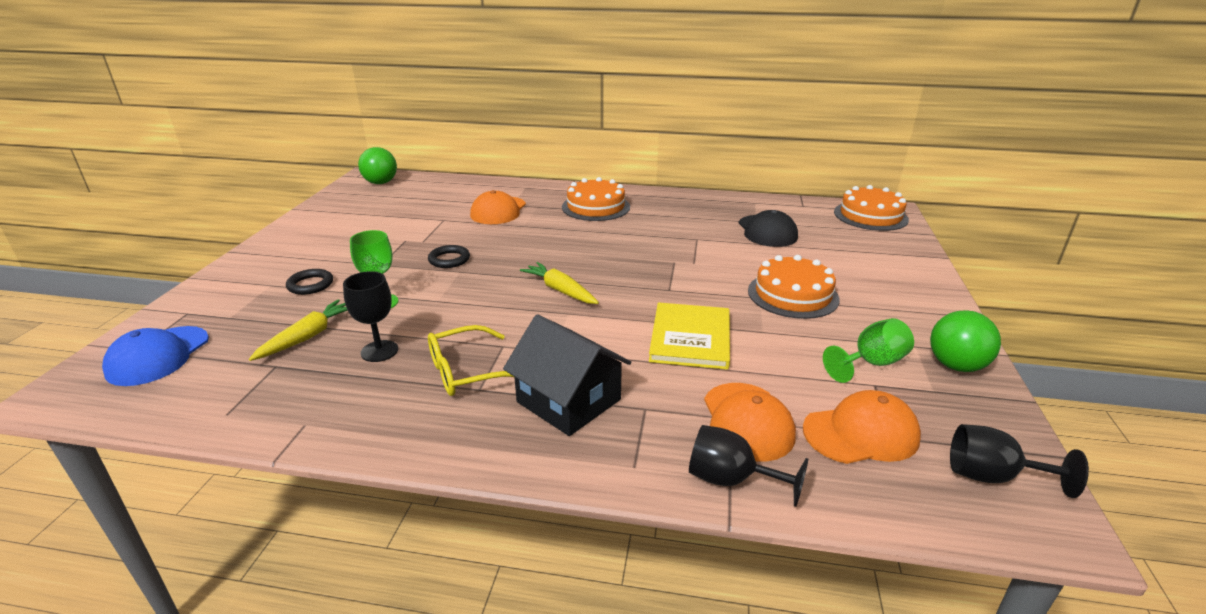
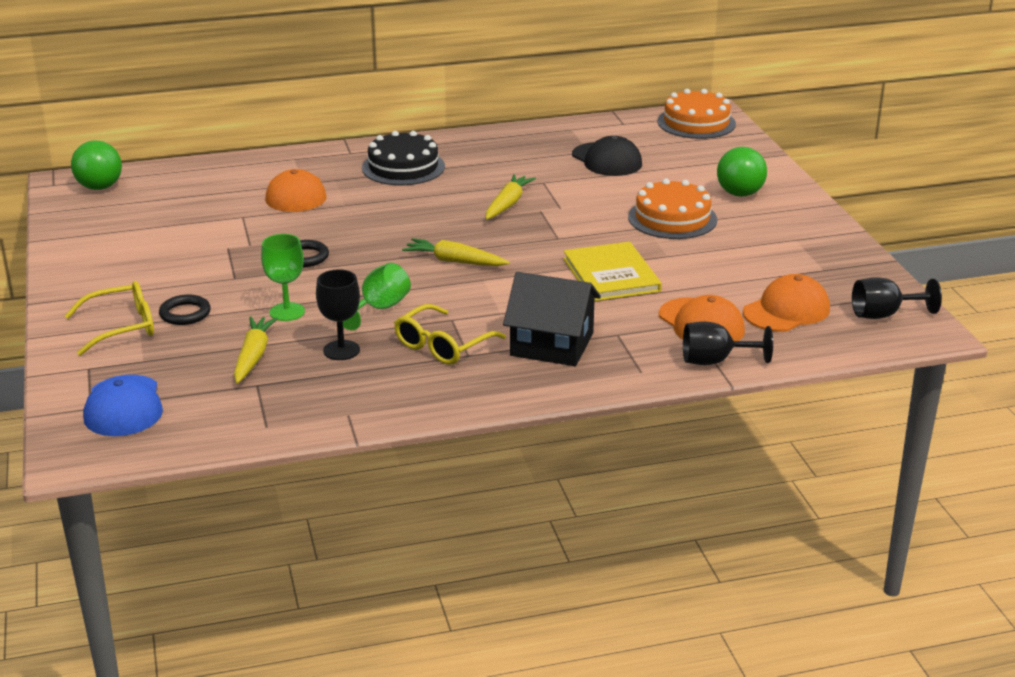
camera: 25 degrees left, 0 degrees up
orange cake [562,177,630,221] -> black cake [362,131,445,185]
green goblet [823,318,914,383] -> green goblet moved to [343,263,411,330]
green ball [930,310,1001,372] -> green ball moved to [717,147,767,197]
none -> yellow glasses [65,281,154,356]
none -> yellow carrot [486,174,536,220]

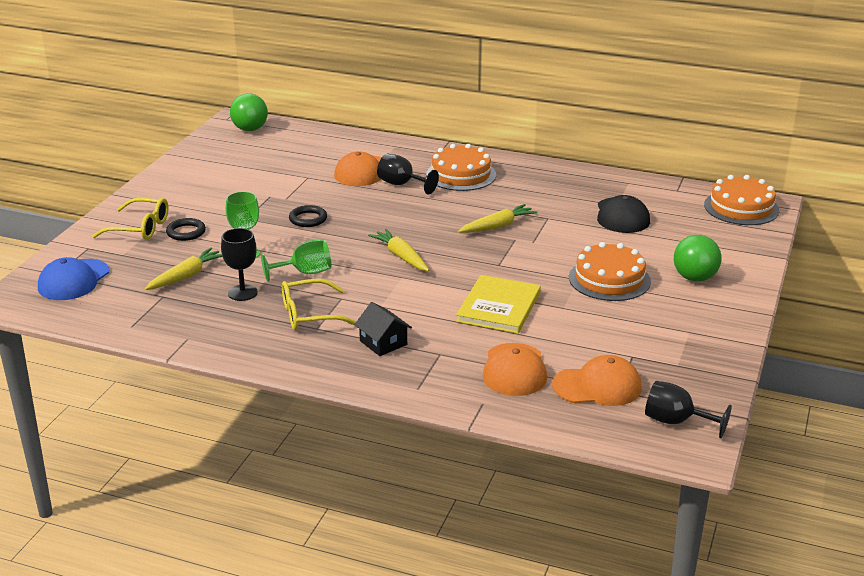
camera: 35 degrees right, 0 degrees up
black cake [362,131,445,185] -> orange cake [426,144,496,191]
black house [503,272,601,366] -> black house [354,302,412,356], size x0.59
black goblet [683,322,773,365] -> black goblet moved to [377,153,439,194]

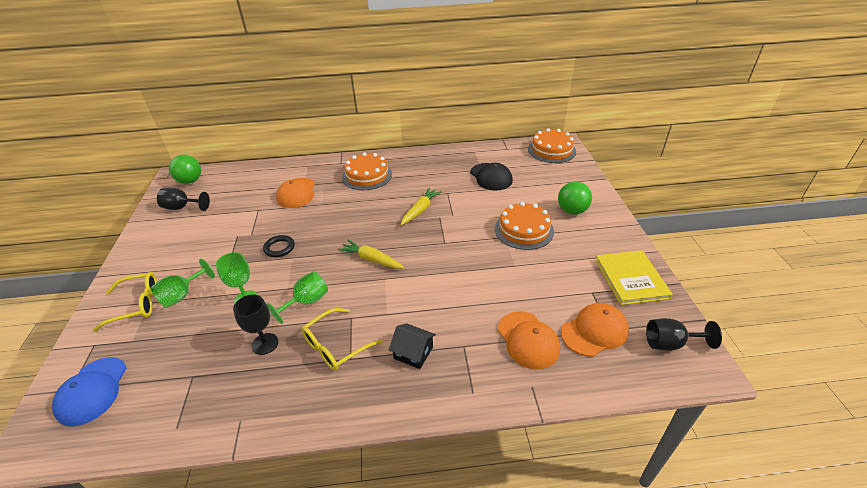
camera: 25 degrees left, 10 degrees up
yellow carrot [145,248,223,290] -> none
black ring [166,218,206,241] -> green goblet [150,259,215,308]
black goblet [377,153,439,194] -> black goblet moved to [157,187,210,211]
yellow book [456,275,541,334] -> yellow book moved to [595,250,673,305]

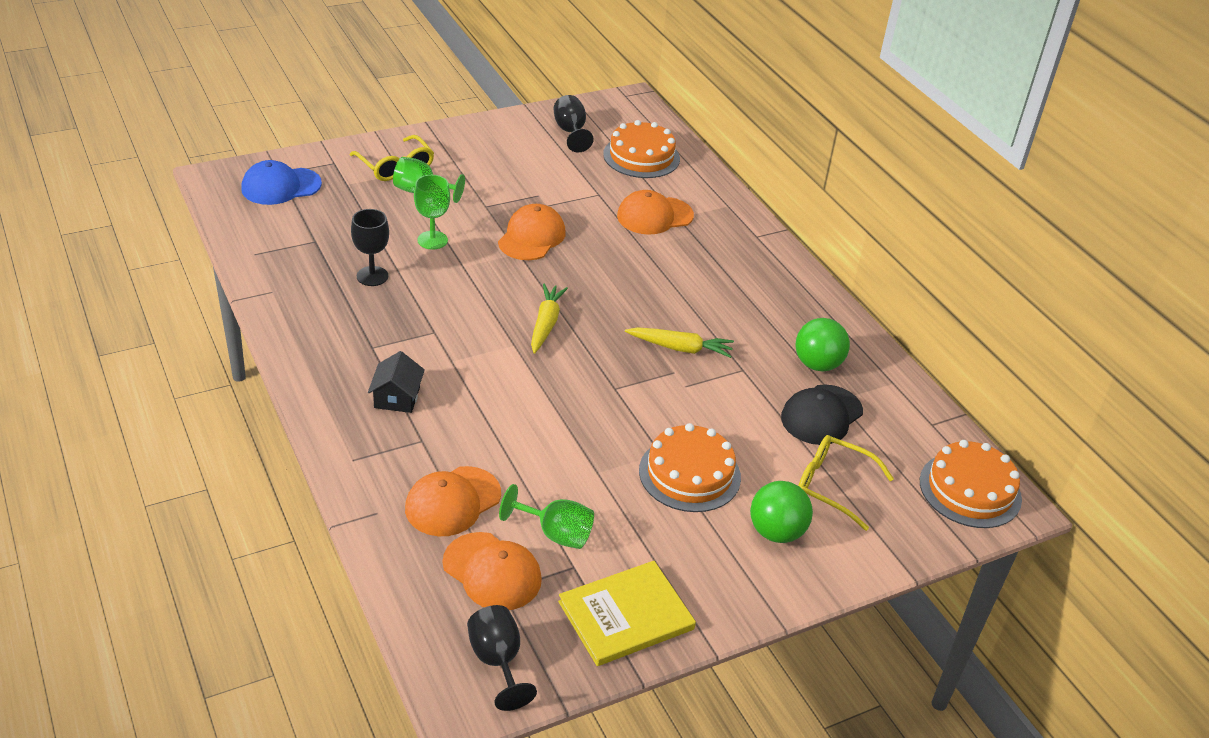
camera: 65 degrees right, 0 degrees up
green ball [169,155,201,184] -> green ball moved to [795,318,850,371]
black ring [263,235,295,257] -> orange cap [498,204,566,260]
green goblet [267,271,328,324] -> green goblet moved to [499,484,594,549]
yellow glasses [301,308,382,371] -> yellow glasses moved to [798,435,894,531]
orange cake [342,152,392,190] -> orange cake moved to [603,120,680,178]

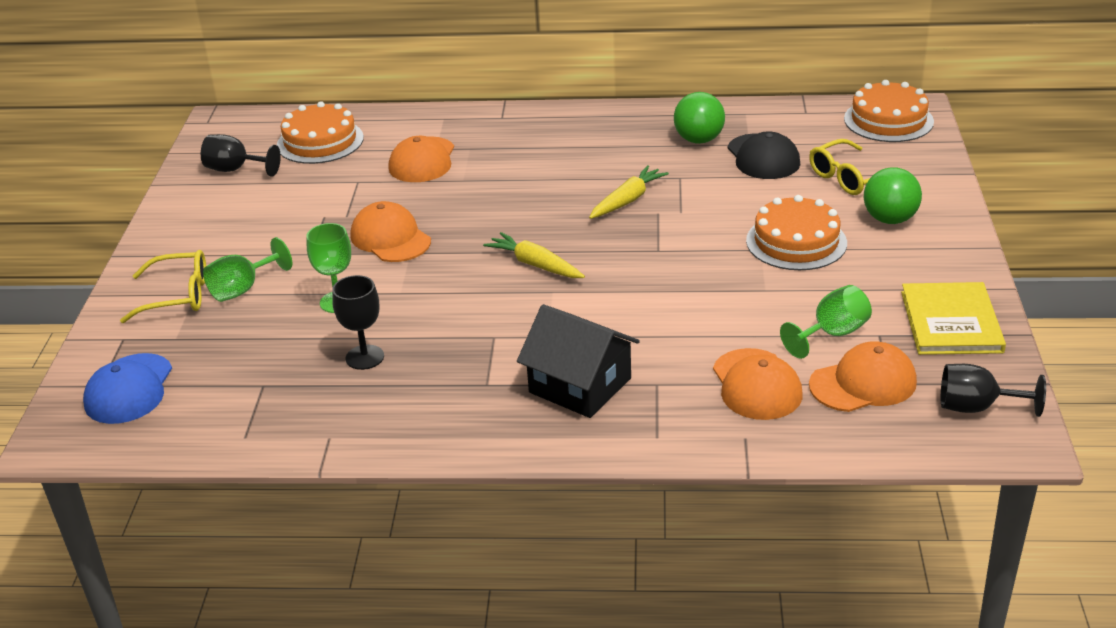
camera: 55 degrees left, 5 degrees down
black house [368,351,425,413] -> black house [517,304,640,418], size x1.68

